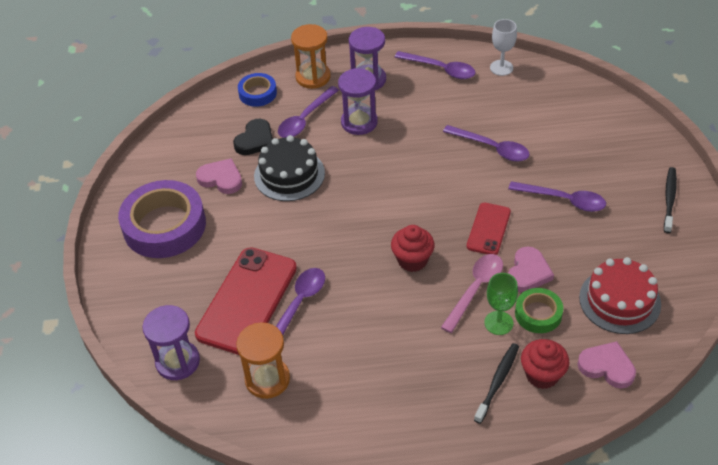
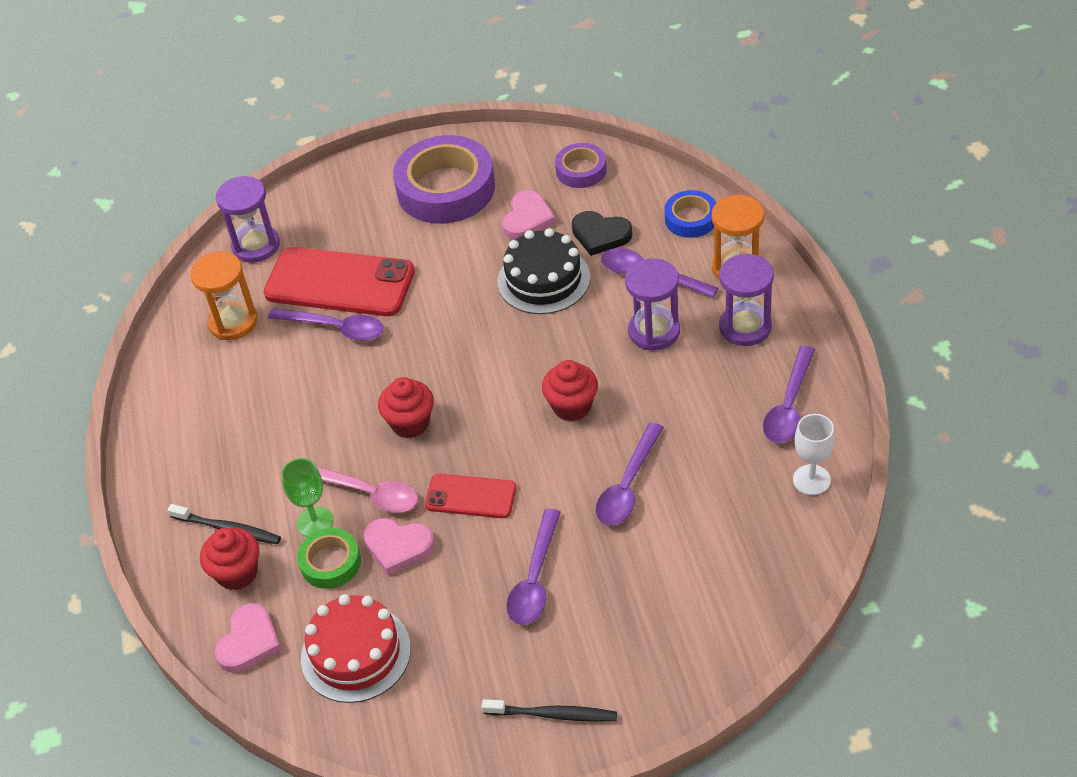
camera: 85 degrees right, 0 degrees up
none -> red cupcake [542,360,598,421]
none -> purple tape [555,143,607,188]

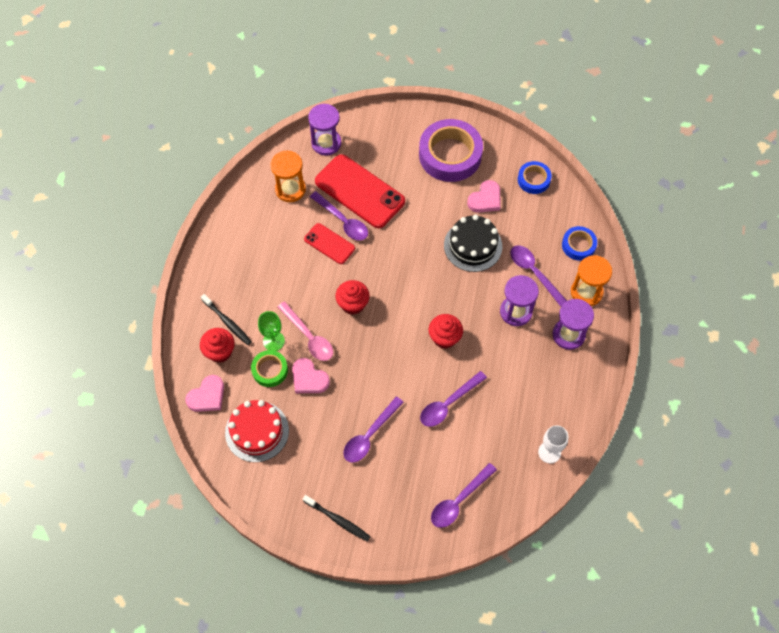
camera: 20 degrees right, 15 degrees up
red phone [425,474,516,518] -> red phone moved to [304,223,355,264]
purple tape [555,143,607,188] -> blue tape [518,161,552,194]
black heart [572,211,633,256] -> none
purple spoon [763,346,815,443] -> purple spoon moved to [431,463,497,528]

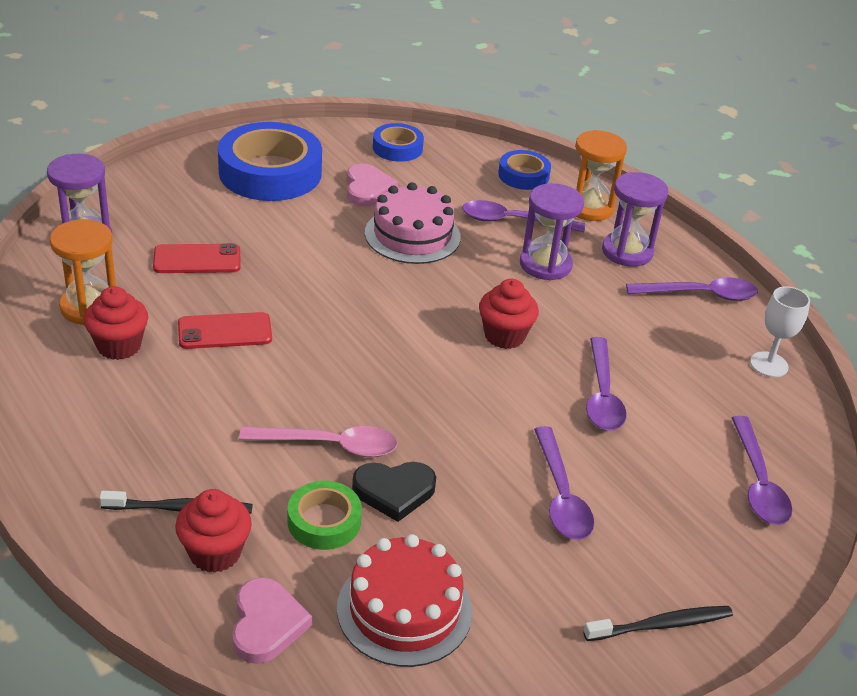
camera: 50 degrees left, 25 degrees down
green goblet [258,311,285,351] -> none
pink heart [292,358,330,393] -> black heart [352,462,436,522]
purple spoon [310,191,368,241] -> purple spoon moved to [626,277,758,301]
red phone [315,154,405,228] -> red phone [153,243,241,273], size x0.54
red cupcake [335,280,370,315] -> red cupcake moved to [84,286,148,360]
purple tape [419,119,483,182] -> blue tape [218,122,322,201]
black cake [444,215,502,272] -> pink cake [365,182,461,264]

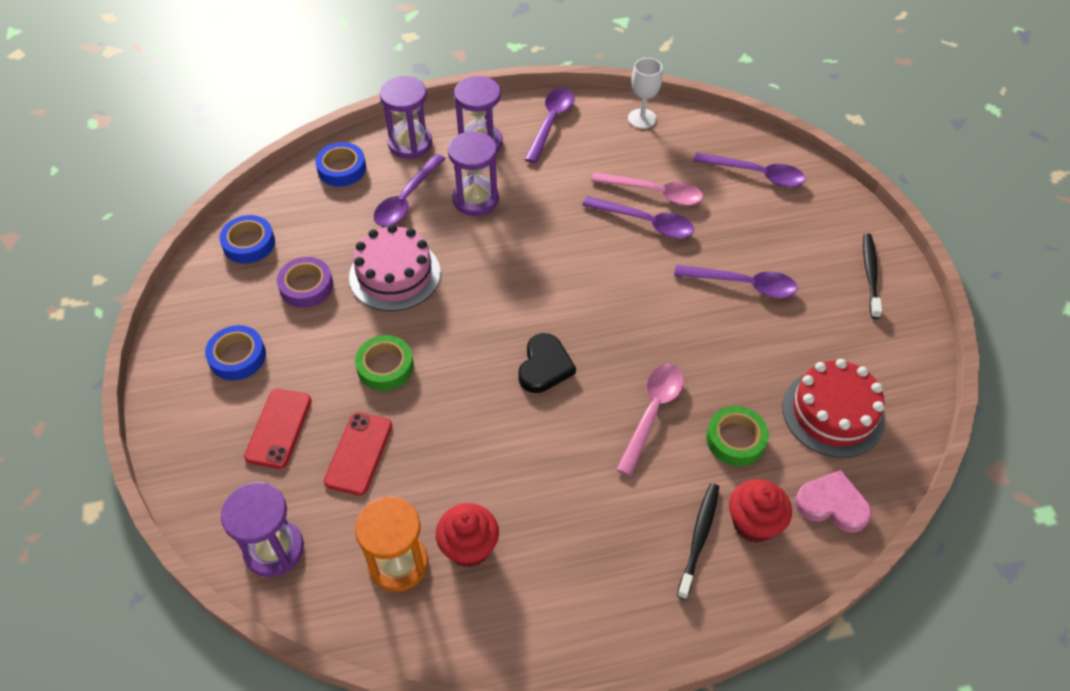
camera: 65 degrees left, 15 degrees up
red phone [178,312,272,349] -> red phone moved to [244,389,312,469]
blue tape [218,122,322,201] -> blue tape [205,325,266,380], size x0.51
pink heart [346,163,398,207] -> purple tape [277,257,333,308]
black heart [352,462,436,522] -> black heart moved to [518,333,576,393]
red cupcake [479,279,539,349] -> none
orange hourglass [575,130,627,221] -> purple hourglass [380,76,432,159]
none -> green tape [355,335,414,391]
none -> pink spoon [591,172,703,206]

